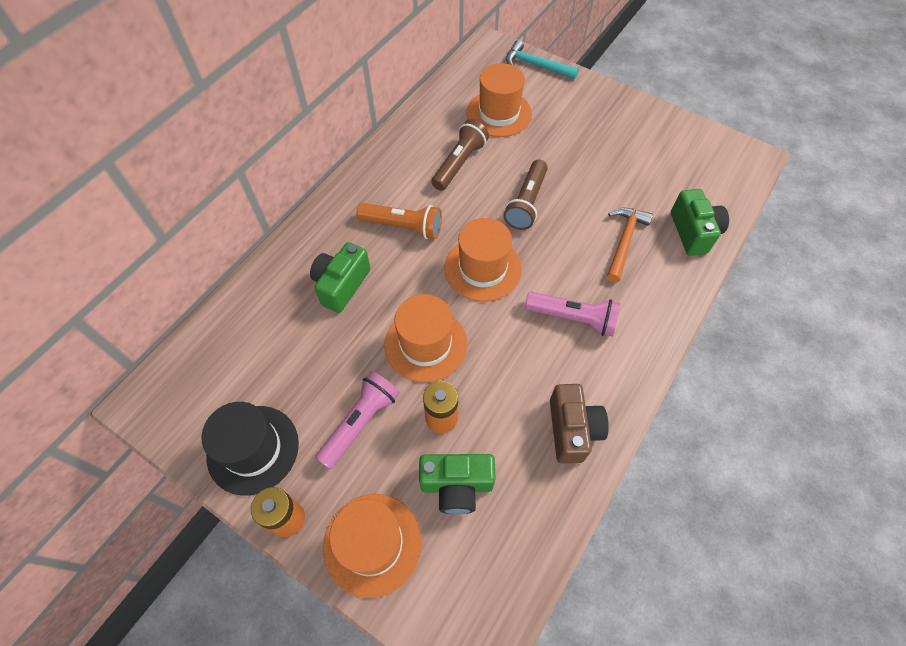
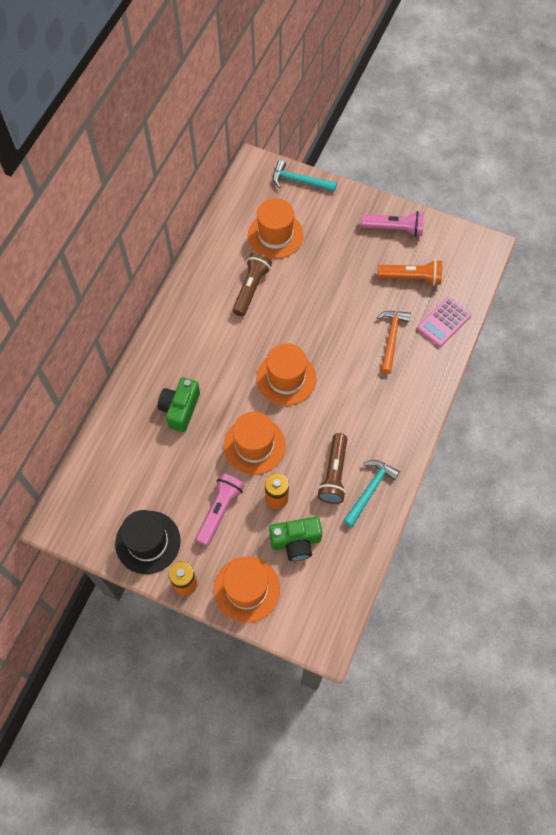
camera: 10 degrees left, 5 degrees up
orange flashlight [357,203,442,239] -> orange flashlight moved to [377,260,442,286]
brown flashlight [504,159,548,230] -> brown flashlight moved to [318,433,347,504]
pink flashlight [525,292,621,337] -> pink flashlight moved to [361,211,424,237]
brown camera [550,384,609,464] -> turquoise hammer [343,460,400,527]
green camera [671,189,729,256] -> pink calculator [417,297,471,347]

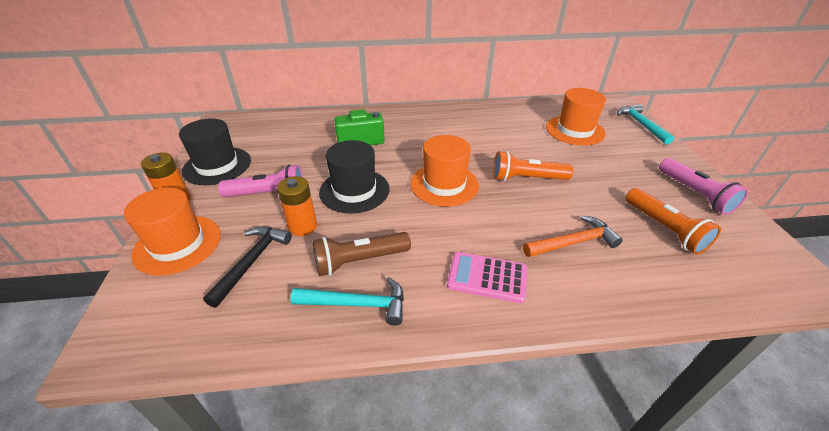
camera: 60 degrees right, 25 degrees down
orange hat [224,412,286,475] -> black hat [319,140,390,214]
brown flashlight [233,253,272,317] -> none
green camera [269,517,322,561] -> black hammer [203,226,292,308]
pink calculator [417,297,471,347] -> pink calculator moved to [447,252,527,303]
none -> orange flashlight [493,151,573,181]

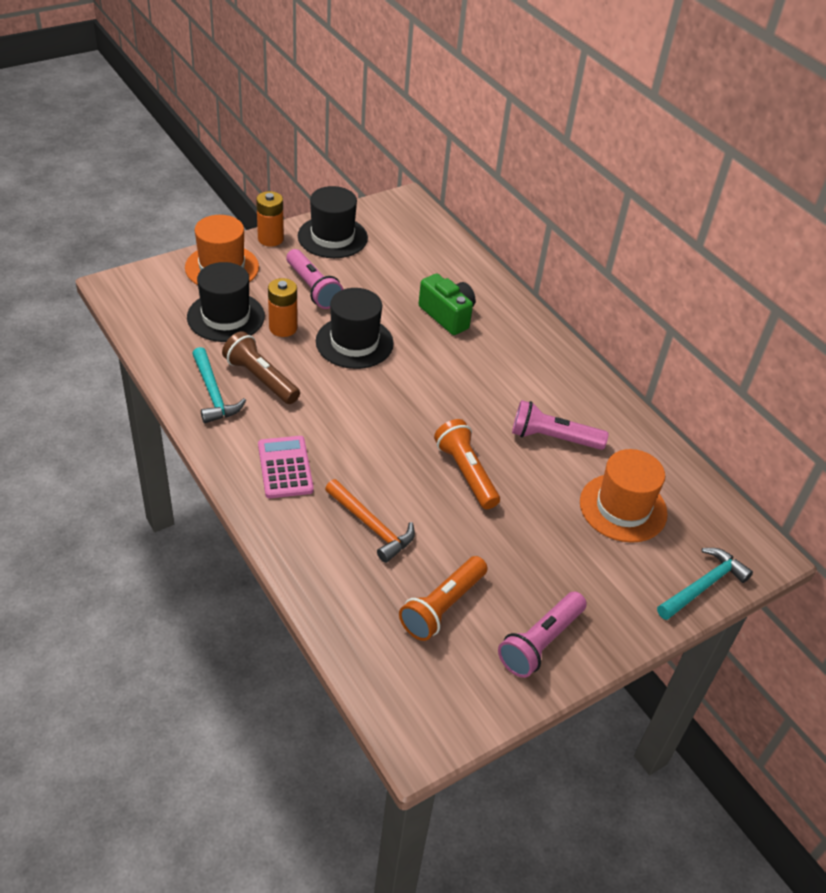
camera: 60 degrees right, 5 degrees up
black hammer [203,226,292,308] -> black hat [187,262,265,342]
orange hat [410,135,479,206] -> none
none -> pink flashlight [512,400,609,450]

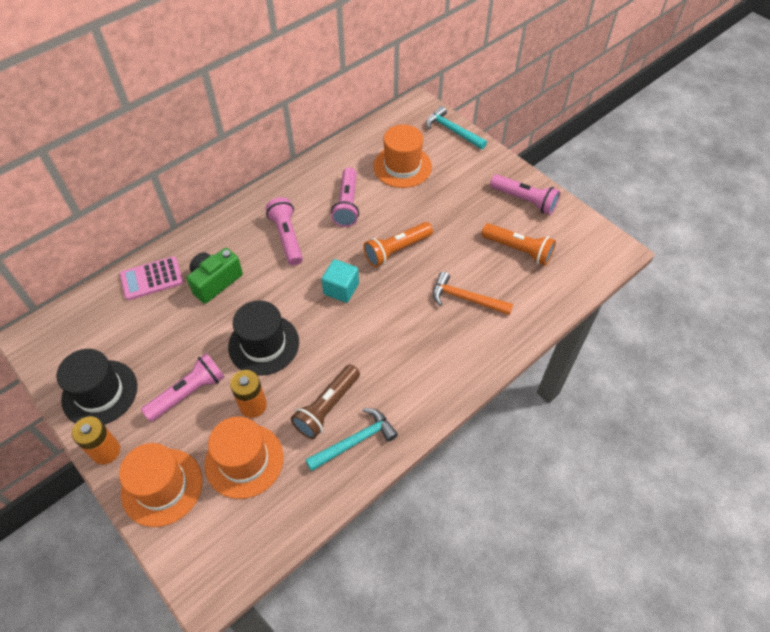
camera: 95 degrees left, 10 degrees up
black hat [187,262,265,342] -> orange hat [204,416,284,499]
pink calculator [258,436,314,498] -> pink calculator moved to [120,256,183,300]
orange hammer [325,479,415,563] -> orange hammer turned 105 degrees counterclockwise [433,272,513,315]
none -> pink flashlight [266,197,303,266]
none -> turquoise cube [321,259,359,303]

